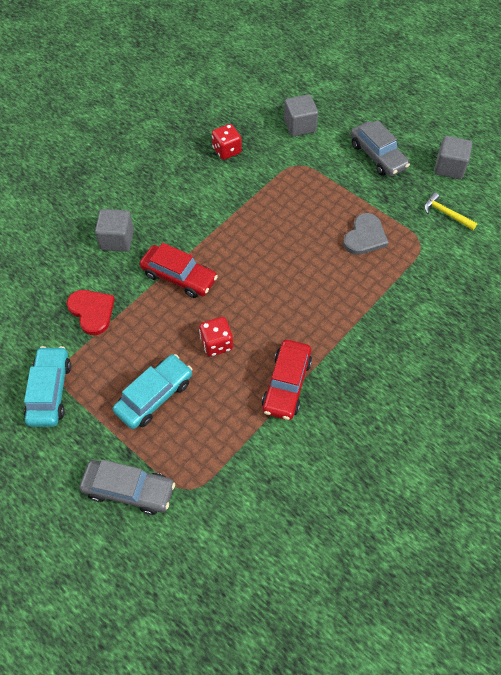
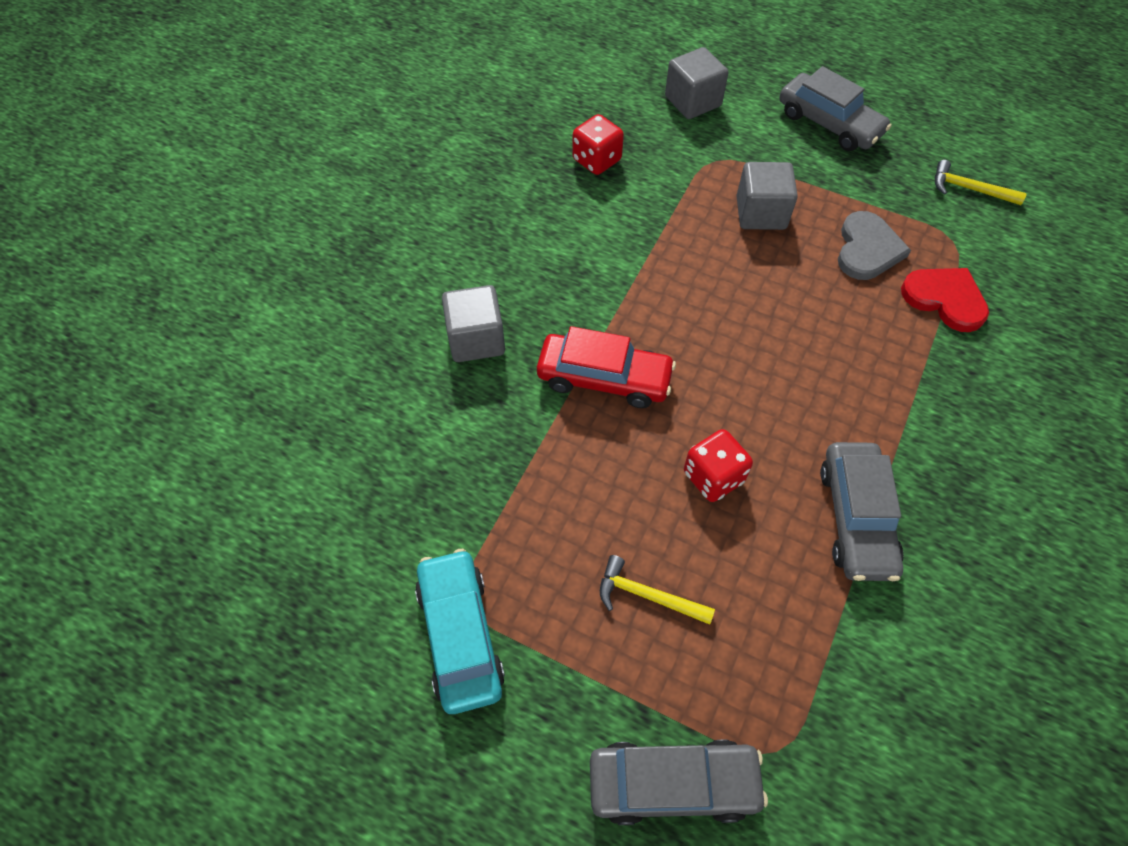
camera: 15 degrees left, 0 degrees up
red heart [67,290,115,335] -> red heart moved to [901,268,989,332]
turquoise car [113,354,192,429] -> yellow hammer [600,555,715,625]
red car [262,340,312,420] -> grey car [820,442,903,581]
grey cube [434,136,472,179] -> grey cube moved to [736,162,798,230]

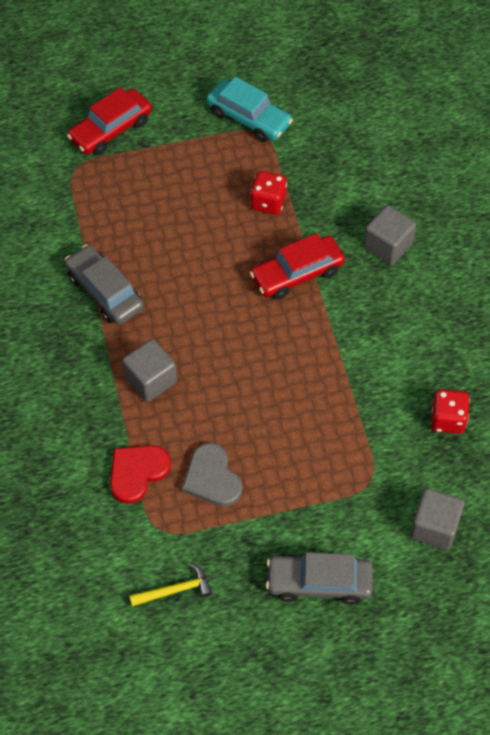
camera: 140 degrees right, 0 degrees up
grey car [590,740,768,825] -> red car [67,87,152,155]
yellow hammer [600,555,715,625] -> none
red dice [684,429,753,502] -> red dice moved to [250,171,287,215]
grey cube [736,162,798,230] -> grey cube moved to [122,339,177,402]
red heart [901,268,989,332] -> red heart turned 135 degrees clockwise [110,445,171,504]

